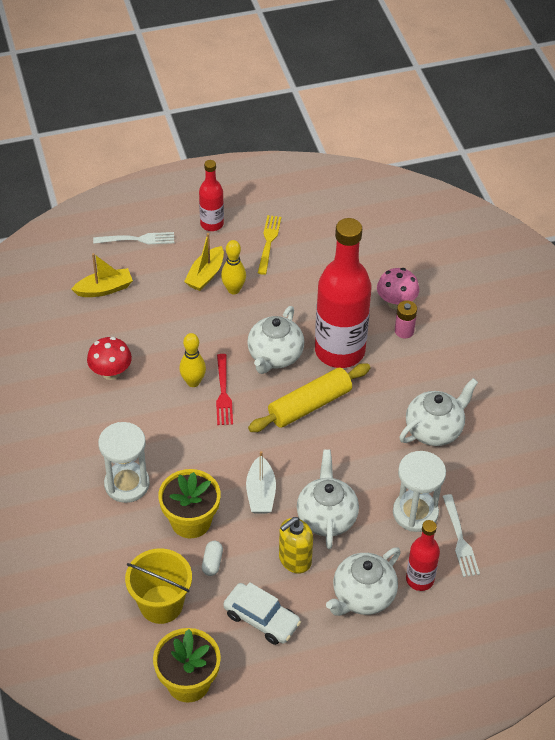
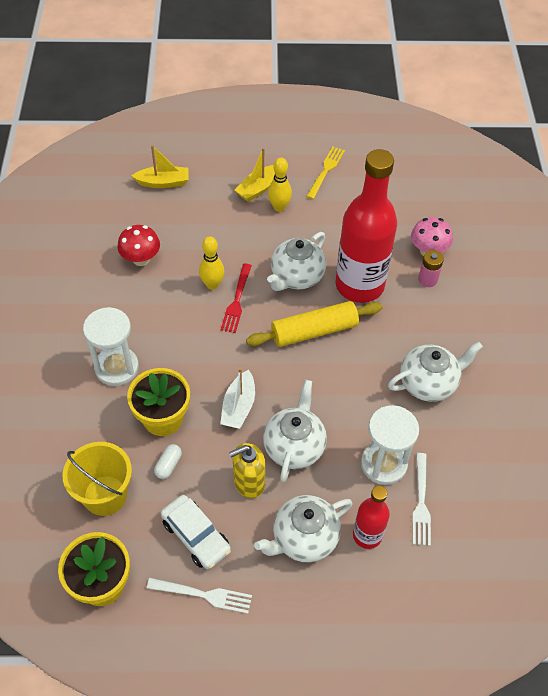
camera: 15 degrees right, 5 degrees up
white fork [93,232,174,244] -> white fork moved to [147,578,252,614]
red bottle [199,160,224,231] -> none

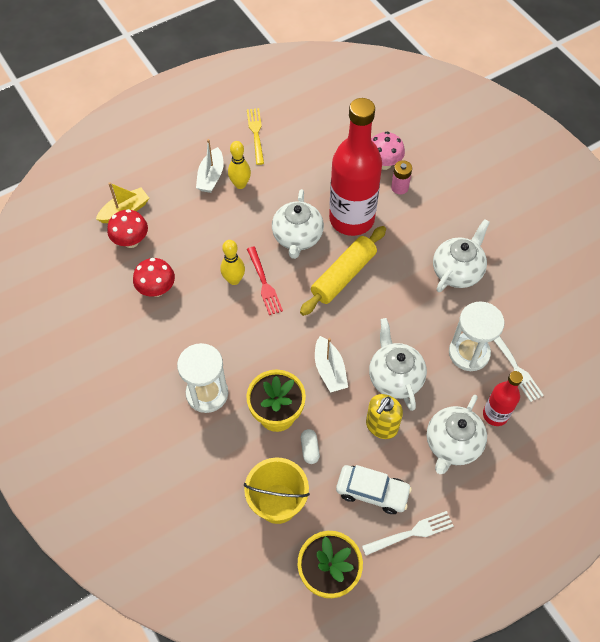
camera: 30 degrees left, 5 degrees up
yellow boat [235,148,275,202] -> white boat [196,139,224,193]
none -> red mushroom [107,209,148,248]

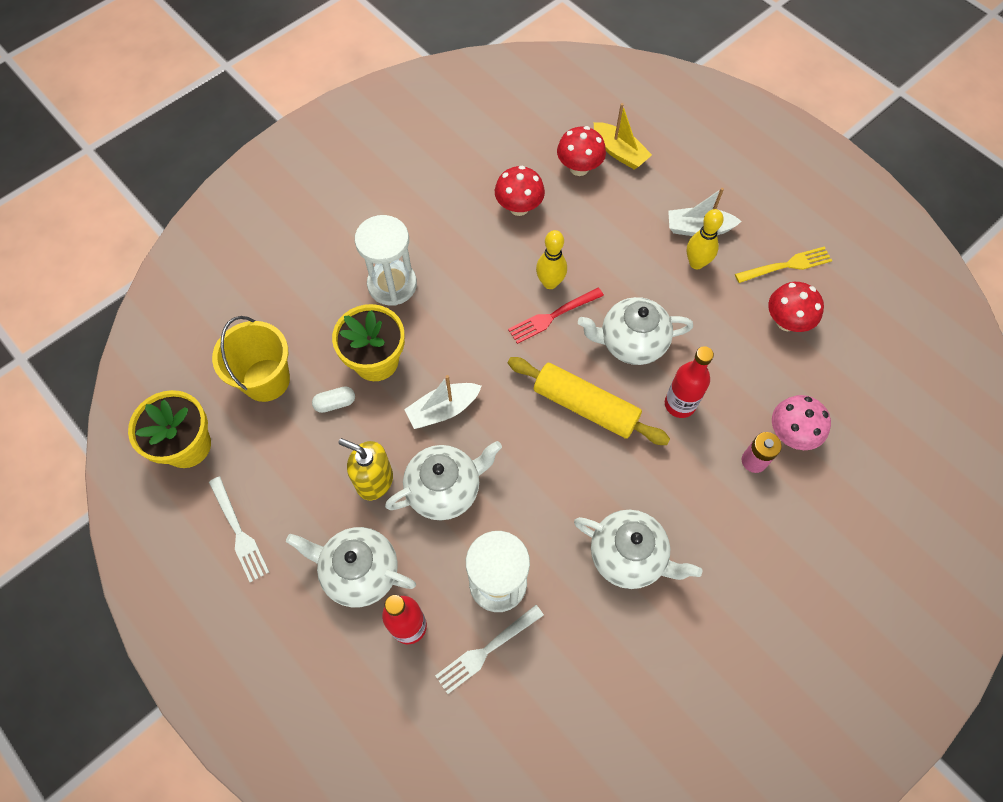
camera: 80 degrees right, 5 degrees up
red bottle [329,98,382,236] -> red bottle [665,346,714,418], size x0.50
white car [336,465,412,514] -> none
none -> red mushroom [768,282,824,332]

